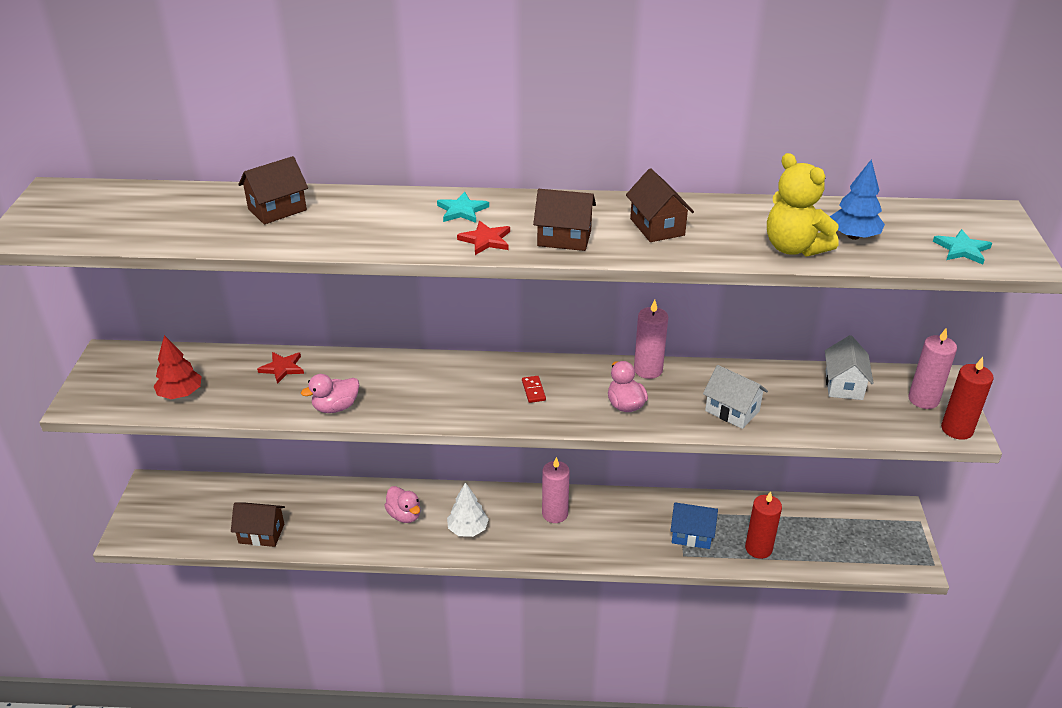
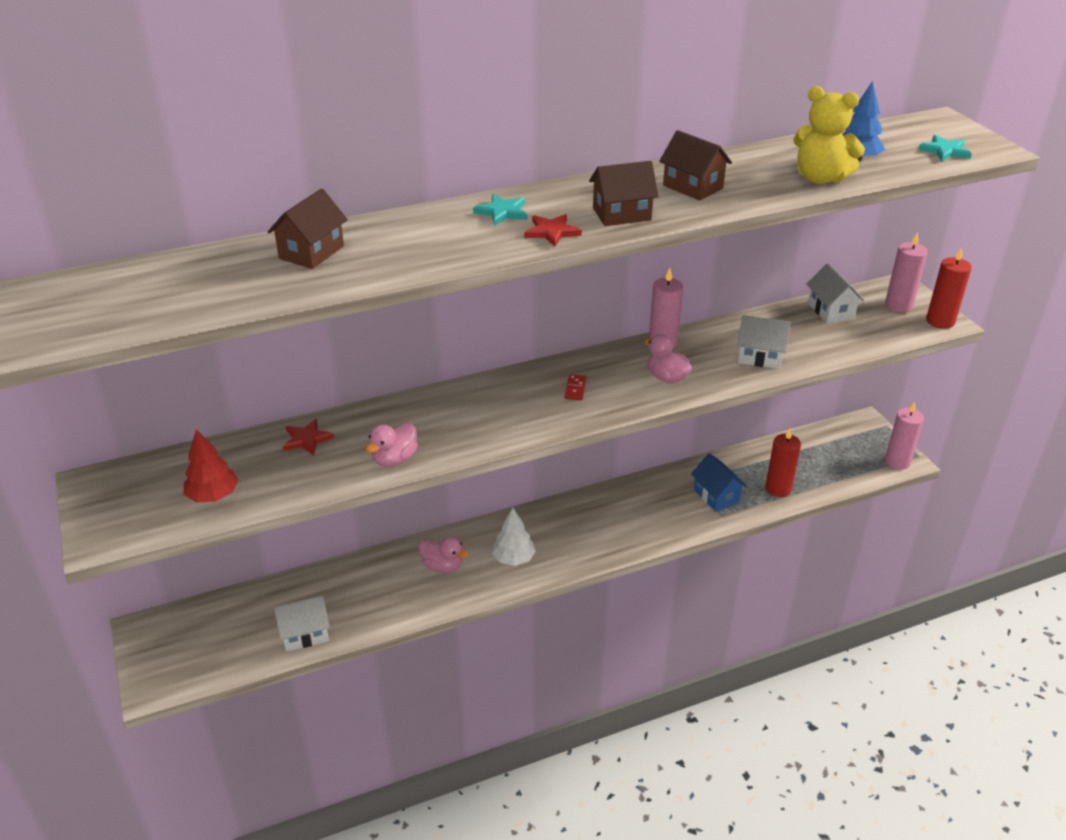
camera: 25 degrees left, 0 degrees up
brown house [231,503,285,547] -> white house [274,596,330,652]
red domino [522,376,546,403] -> red domino turned 45 degrees clockwise [564,374,587,400]
pink candle [542,457,570,523] -> pink candle moved to [885,402,924,470]
blue house [671,502,718,549] -> blue house turned 75 degrees clockwise [691,453,747,512]

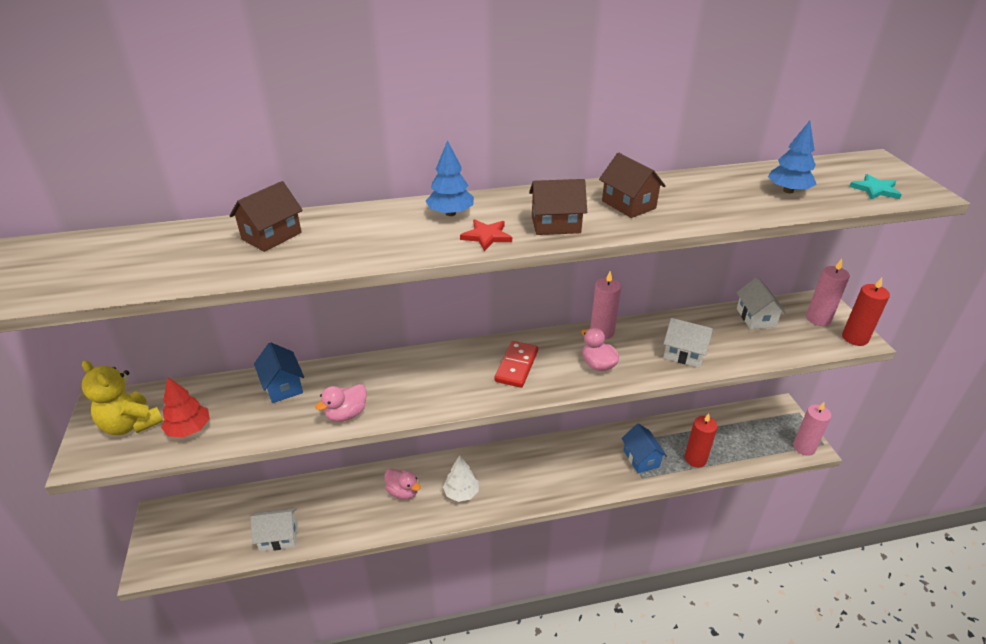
camera: 10 degrees right, 0 degrees up
red star [283,419,334,456] -> blue house [254,342,304,403]
turquoise star [473,194,527,226] -> blue tree [426,140,474,216]
red domino [564,374,587,400] -> red domino [494,341,538,388], size x1.87
yellow teddy bear [793,86,865,184] -> yellow teddy bear moved to [82,361,163,435]

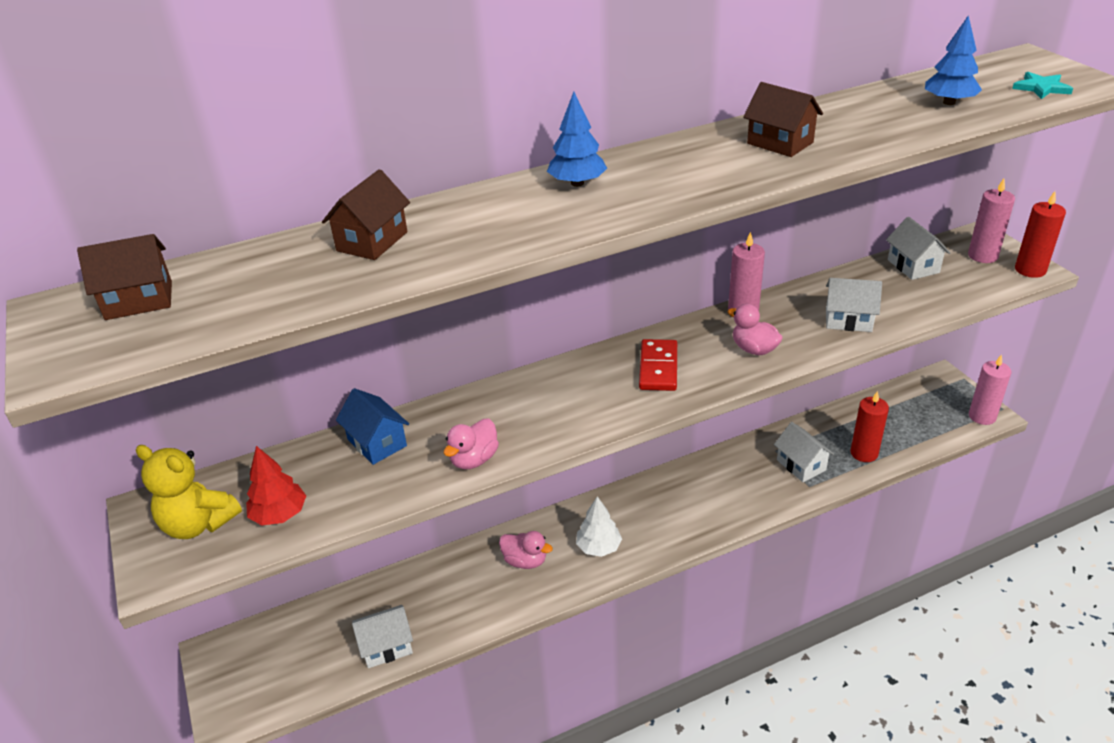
camera: 10 degrees left, 0 degrees up
red star [460,219,512,251] -> none
brown house [529,179,587,235] -> brown house moved to [77,234,172,320]
blue house [621,423,667,473] -> white house [774,422,834,482]

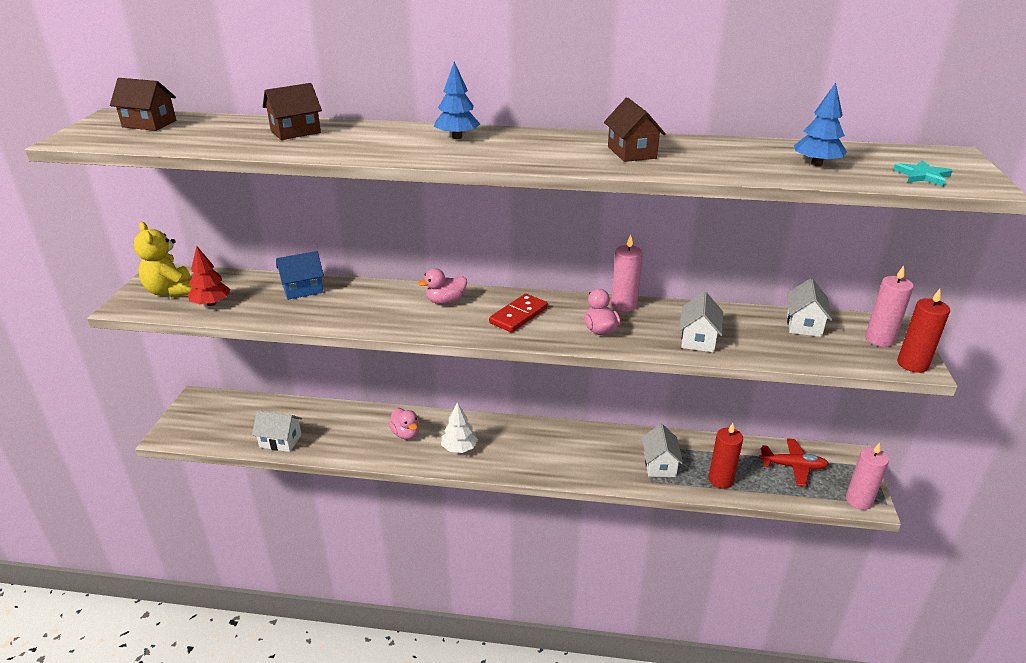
camera: 30 degrees right, 5 degrees down
blue house [336,388,409,465] -> blue house turned 75 degrees clockwise [276,251,324,300]
pink duck [444,419,499,469] -> pink duck moved to [418,269,467,304]
white house [826,278,882,332] -> white house turned 60 degrees clockwise [679,292,723,353]
none -> red plane [759,438,829,486]

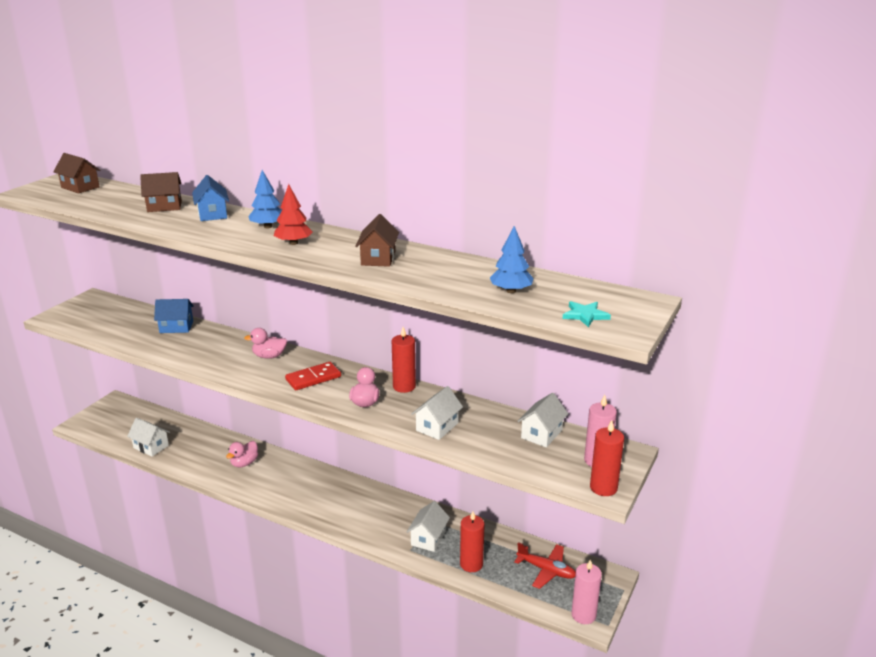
camera: 20 degrees right, 5 degrees down
yellow teddy bear [134,222,193,297] -> none
red tree [188,246,231,306] -> red tree moved to [274,184,313,245]
pink duck [389,408,420,440] -> pink duck turned 45 degrees clockwise [226,441,258,467]
white tree [441,402,478,453] -> none
pink candle [611,235,643,312] -> red candle [392,327,416,393]
none -> blue house [192,175,229,221]

